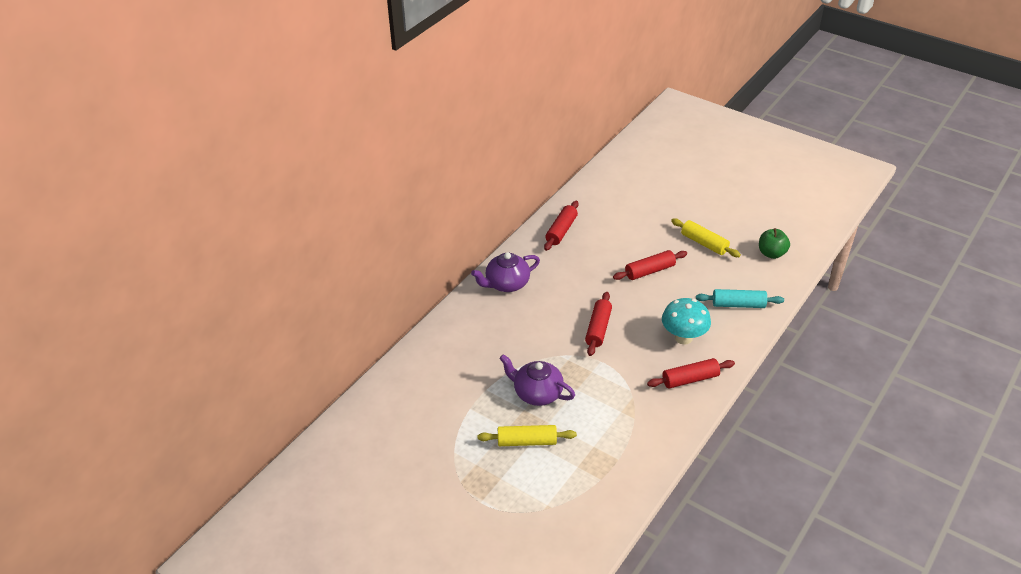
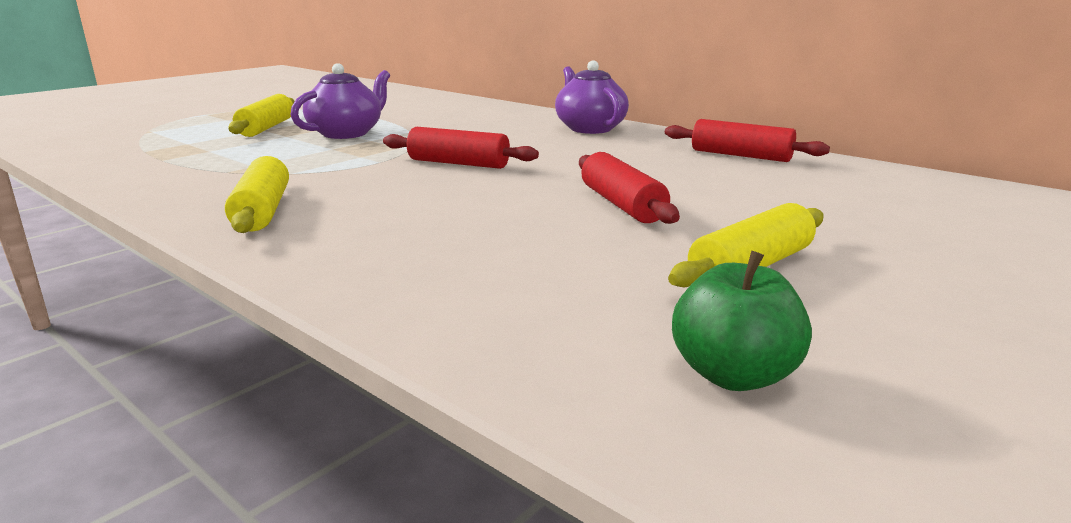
camera: 95 degrees right, 20 degrees down
red rolling pin [647,358,735,389] -> yellow rolling pin [225,156,289,233]
turquoise mushroom [662,298,711,345] -> none
turquoise rolling pin [696,289,784,308] -> none

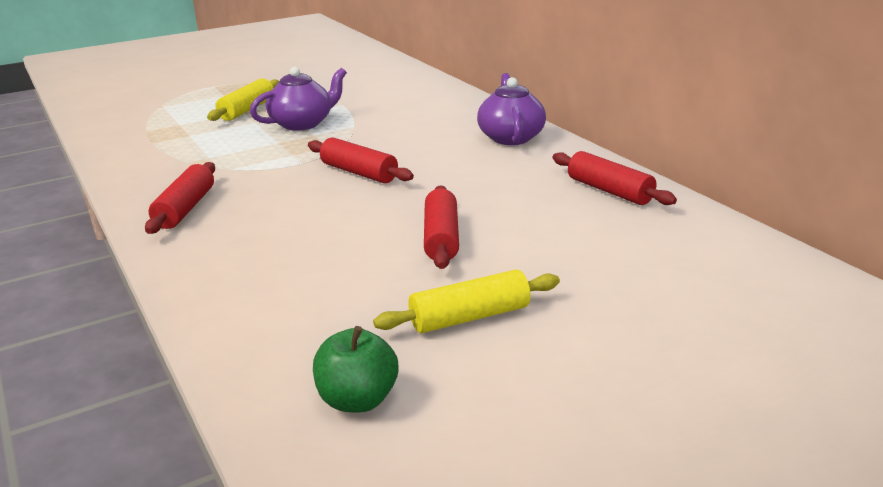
camera: 20 degrees right, 5 degrees up
yellow rolling pin [225,156,289,233] -> red rolling pin [145,162,215,234]

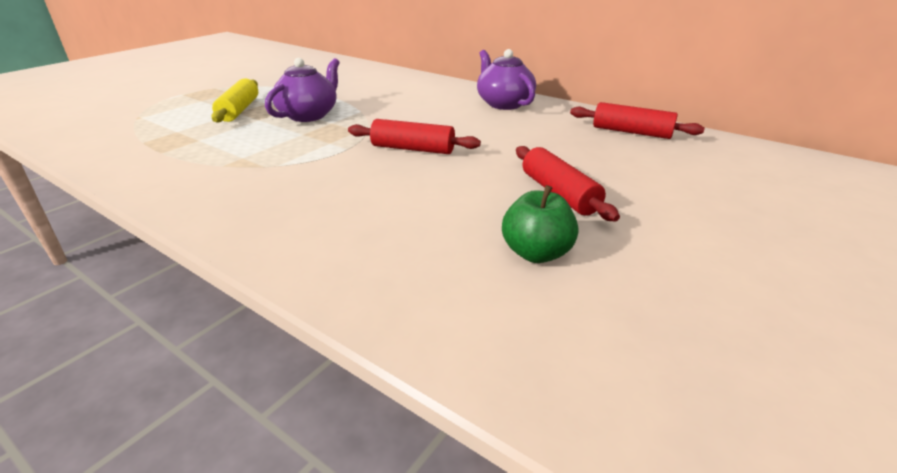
camera: 25 degrees left, 5 degrees up
red rolling pin [145,162,215,234] -> none
green apple [313,326,398,413] -> green apple moved to [502,185,578,263]
yellow rolling pin [373,270,560,333] -> none

